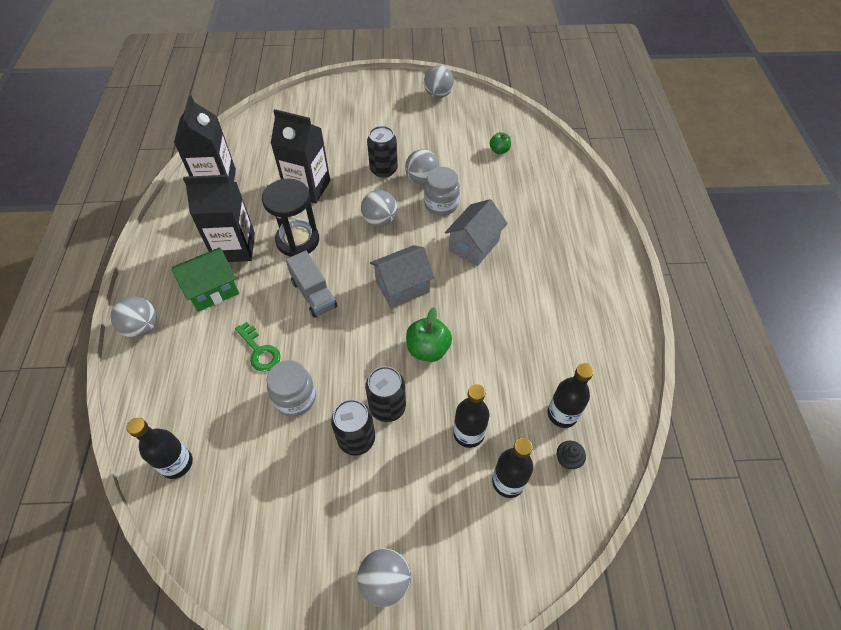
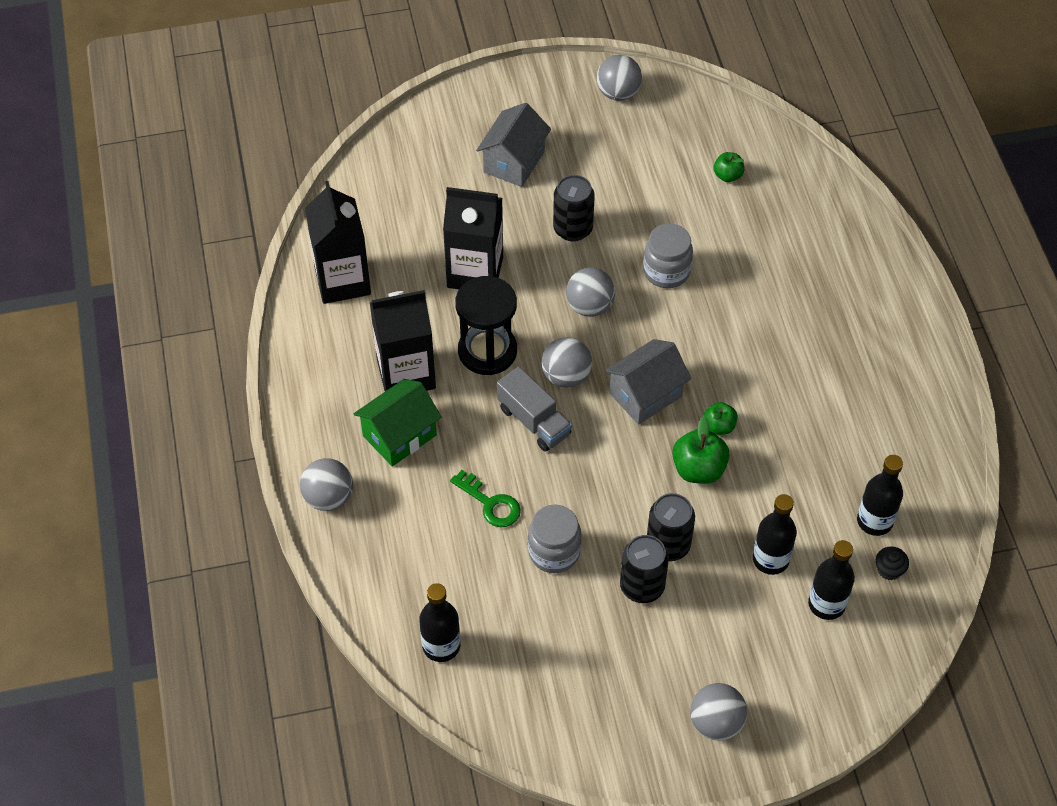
camera: 10 degrees left, 0 degrees up
grey ball [405,149,440,185] -> grey ball moved to [542,337,592,388]
grey house [445,199,508,266] -> grey house moved to [476,103,551,187]
none -> green apple [704,402,737,435]

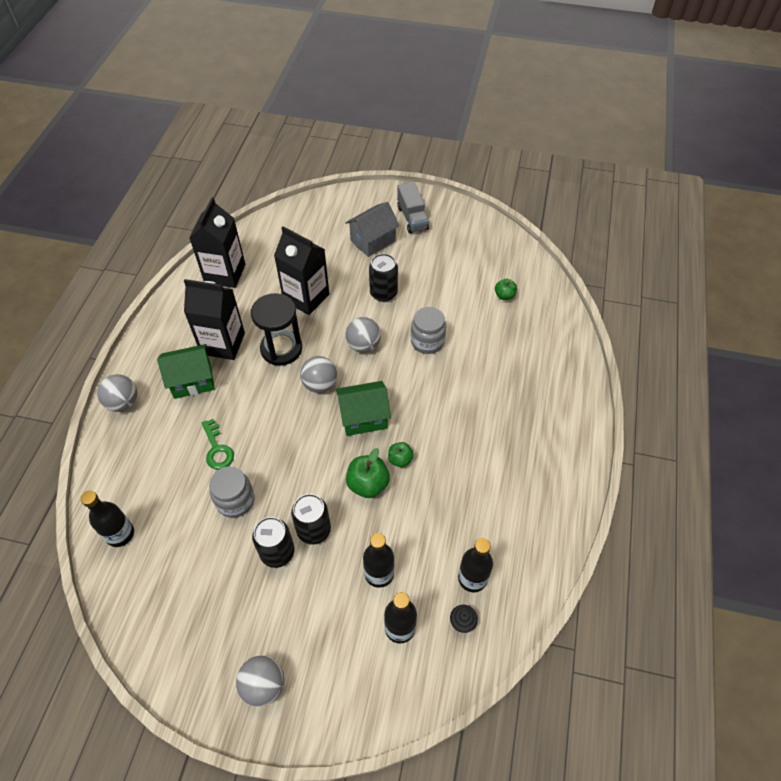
camera: 25 degrees right, 0 degrees up
grey truck [497,367,572,452] -> grey truck moved to [397,182,429,234]
grey ball [597,55,642,101] -> none
grey house [604,339,691,425] -> green house [336,381,391,436]

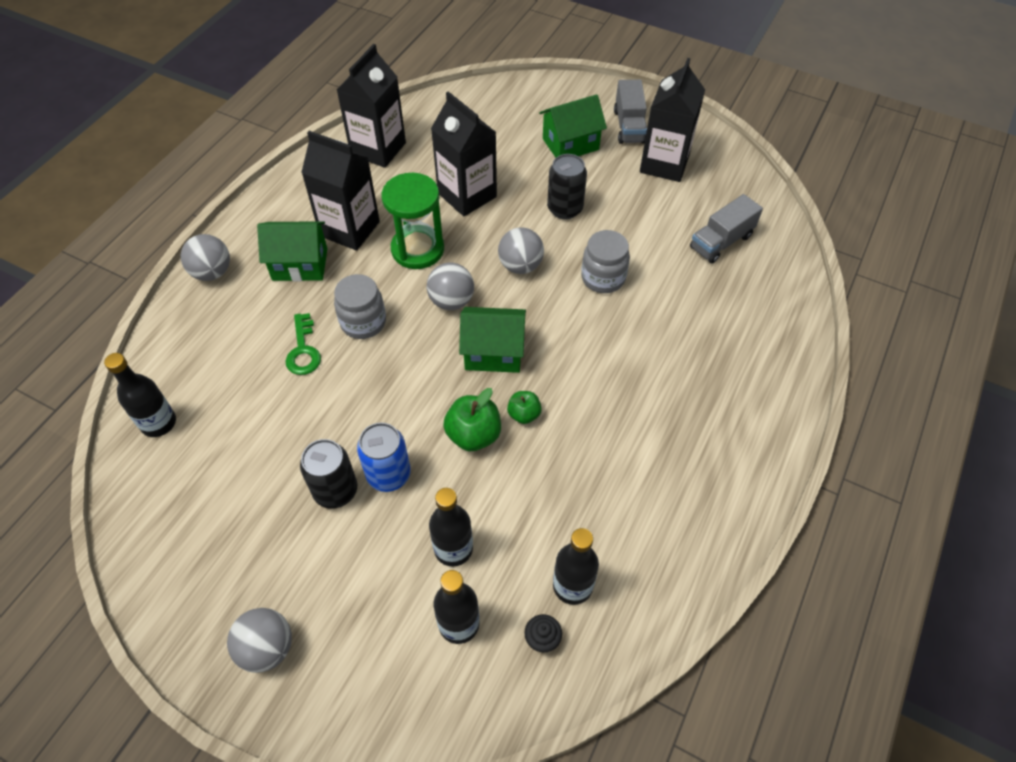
camera: 15 degrees right, 0 degrees up
grey jar [209,466,254,518] -> grey jar moved to [334,274,386,339]
black hourglass [251,293,302,366] -> green hourglass [382,173,444,269]
black can [291,494,331,545] -> blue can [357,423,411,492]
grey house [345,202,400,257] -> green house [539,94,607,158]
green apple [495,279,517,300] -> grey truck [690,194,763,263]
none -> black carton [640,58,705,182]

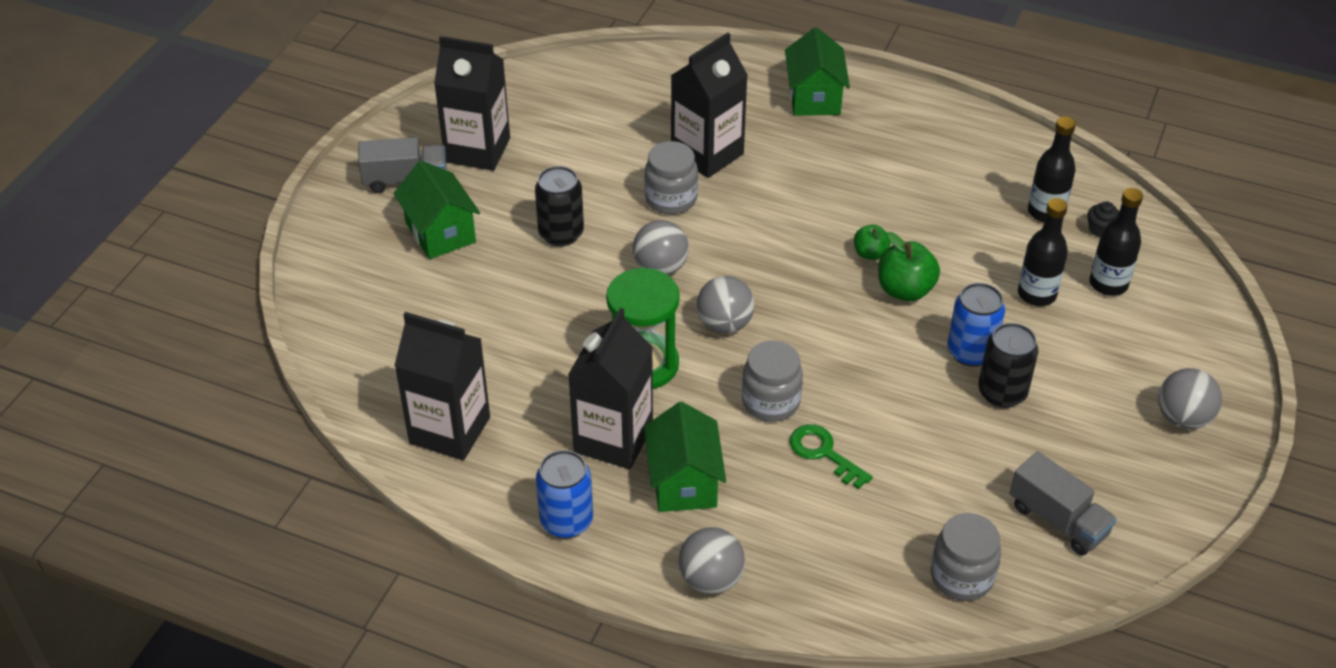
camera: 95 degrees left, 10 degrees down
black bottle [104,353,176,437] -> grey jar [931,513,1001,601]
green key [285,313,321,375] -> green key turned 120 degrees counterclockwise [789,424,873,489]
black carton [431,91,497,216] -> black carton moved to [671,32,748,178]
green house [459,307,526,373] -> green house moved to [785,27,850,116]
grey truck [690,194,763,263] -> grey truck moved to [1010,451,1117,556]
none -> blue can [536,450,593,538]

